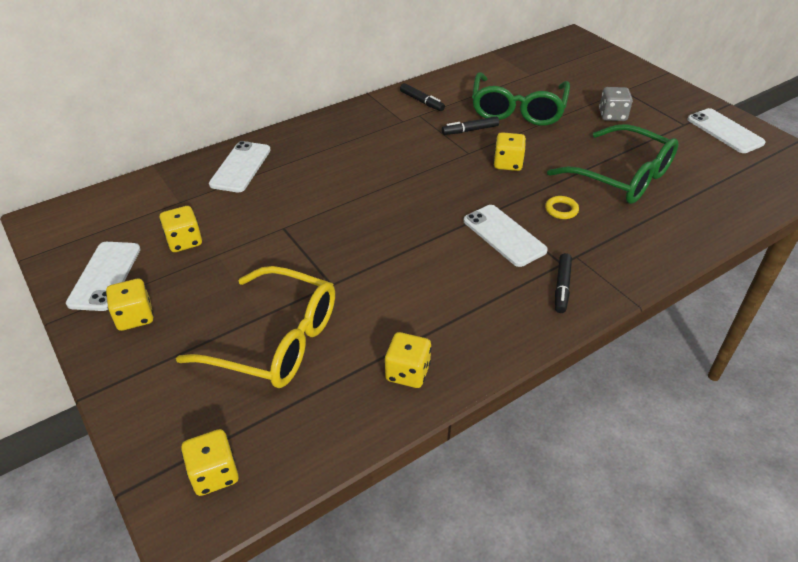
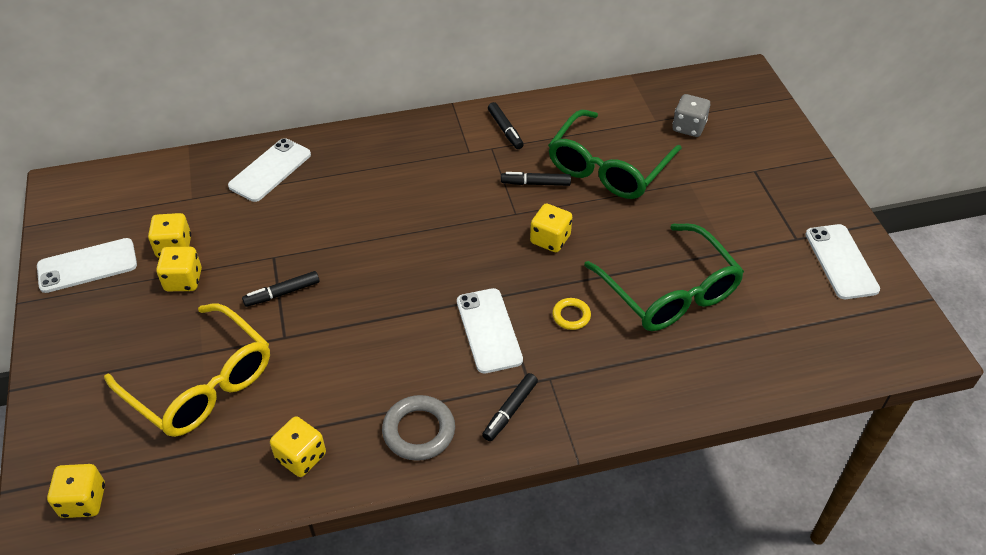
camera: 20 degrees right, 5 degrees up
white phone [66,242,140,311] -> white phone turned 45 degrees clockwise [37,238,137,293]
yellow dice [106,278,153,331] -> yellow dice moved to [156,247,202,291]
grey dice [599,87,633,121] -> grey dice moved to [673,94,710,137]
none -> black marker [242,271,320,307]
none -> grey ring [382,395,455,461]

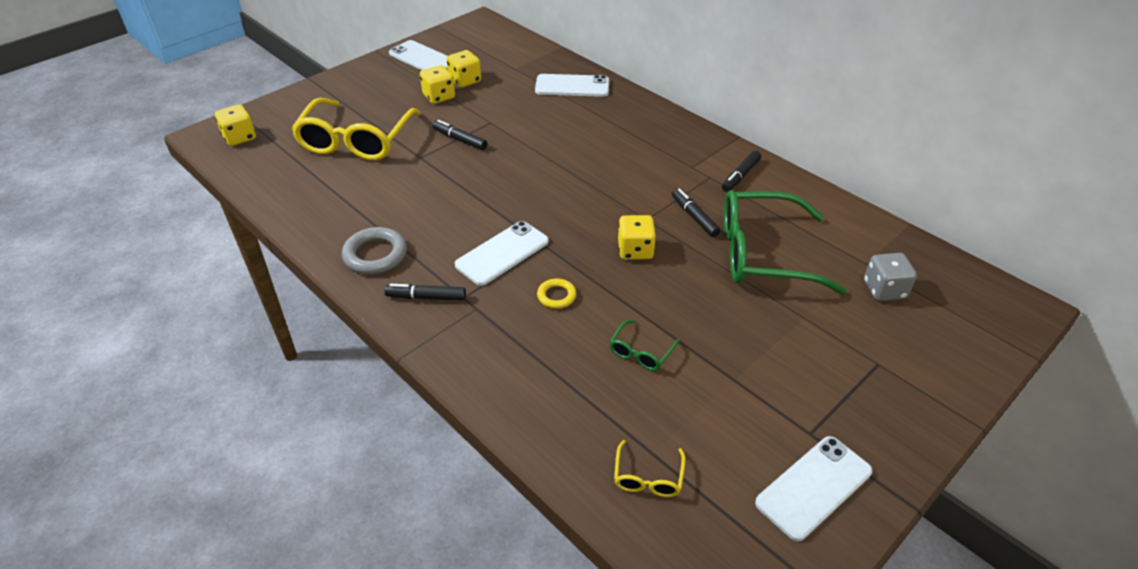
camera: 60 degrees right, 5 degrees down
yellow dice [270,416,326,477] -> none
green glasses [584,224,744,331] -> green glasses [609,320,680,371], size x0.42
none -> yellow glasses [614,440,686,497]

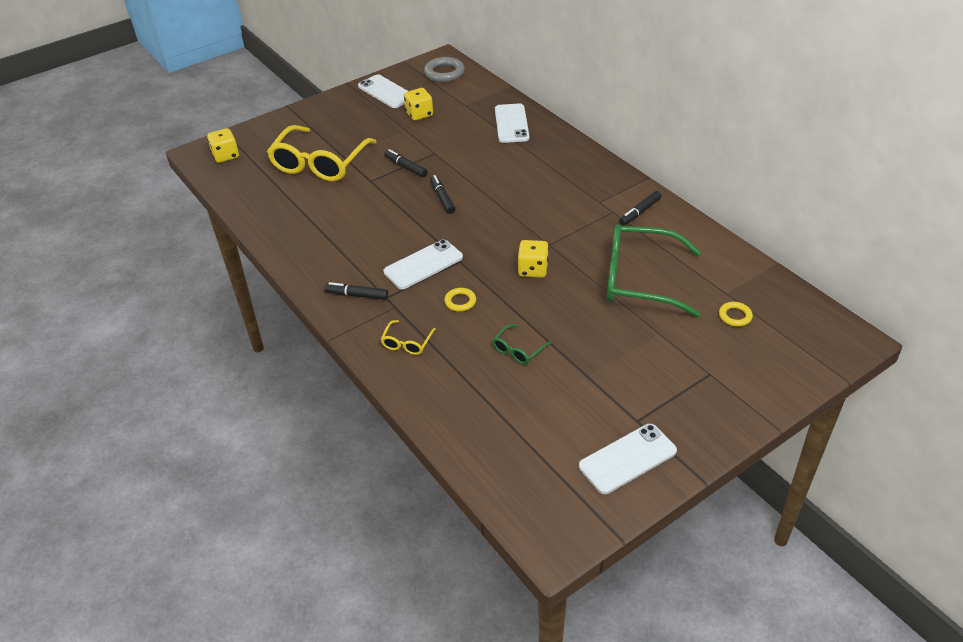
camera: 10 degrees right, 0 degrees up
grey ring [342,227,407,274] -> grey ring moved to [424,57,465,82]
yellow dice [420,65,455,104] -> none
white phone [535,74,609,97] -> white phone turned 75 degrees clockwise [495,104,529,143]
yellow glasses [614,440,686,497] -> yellow glasses moved to [380,320,436,355]
black marker [672,188,721,237] -> black marker moved to [430,175,456,214]
grey dice [864,253,917,301] -> yellow ring [719,302,753,327]

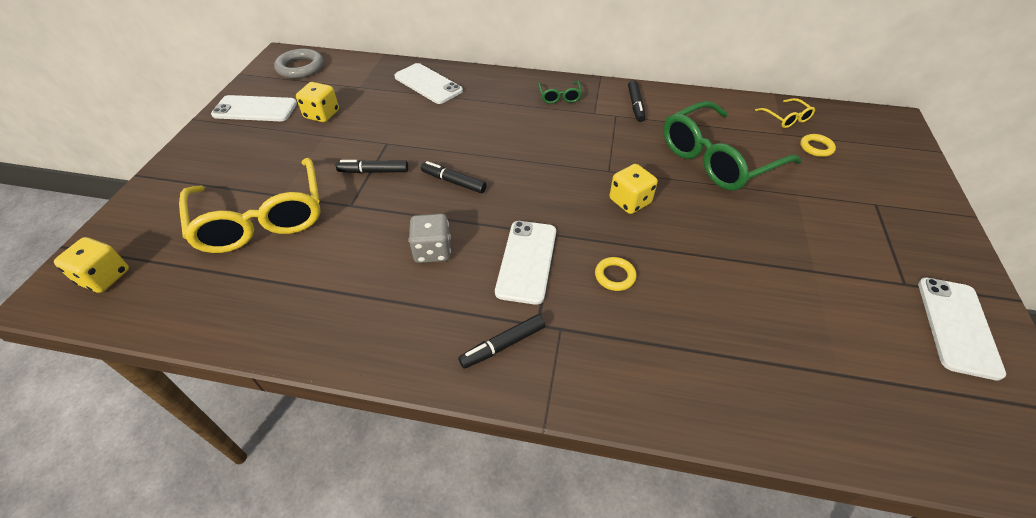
camera: 45 degrees left, 5 degrees up
yellow glasses [380,320,436,355] -> yellow glasses moved to [755,98,815,128]
green glasses [492,324,551,365] -> green glasses moved to [538,81,582,104]
none -> grey dice [409,214,451,263]

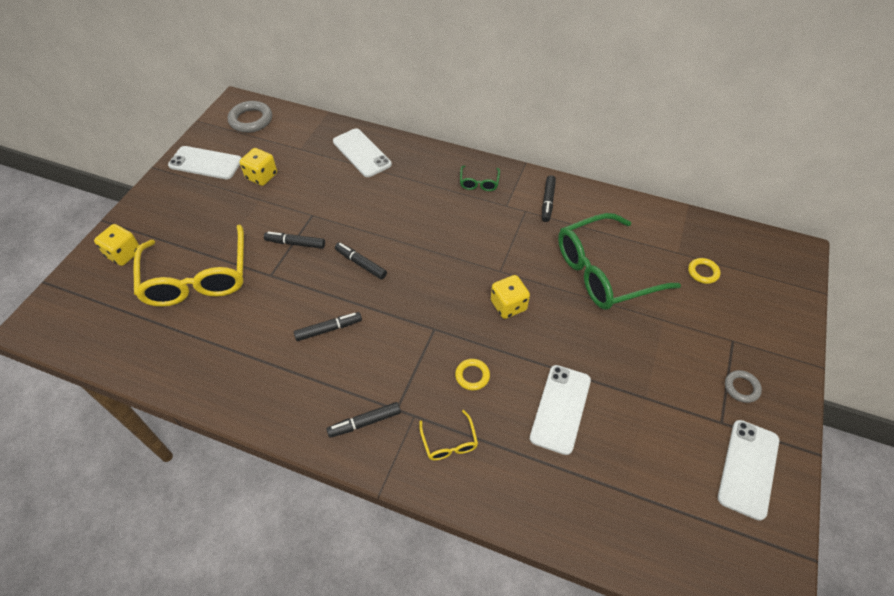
camera: 10 degrees right, 5 degrees up
yellow dice [54,237,129,293] -> yellow dice moved to [94,224,139,266]
grey dice [409,214,451,263] -> black marker [294,312,362,341]
white phone [495,221,556,305] -> white phone moved to [530,365,591,455]
yellow glasses [755,98,815,128] -> yellow glasses moved to [419,410,478,460]
none -> grey ring [725,370,762,403]

